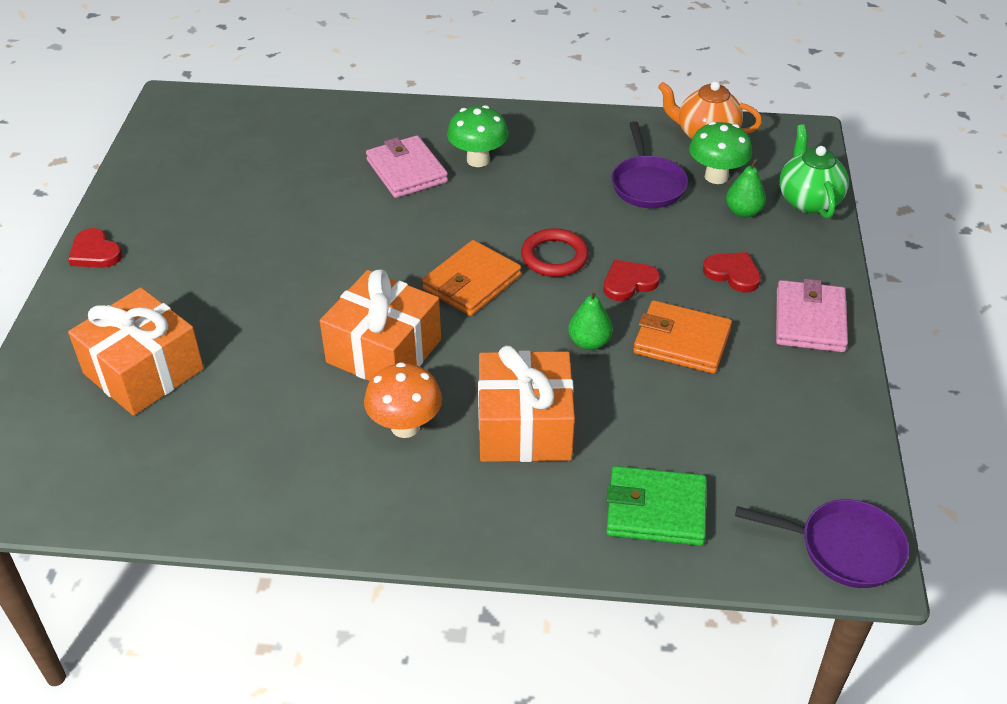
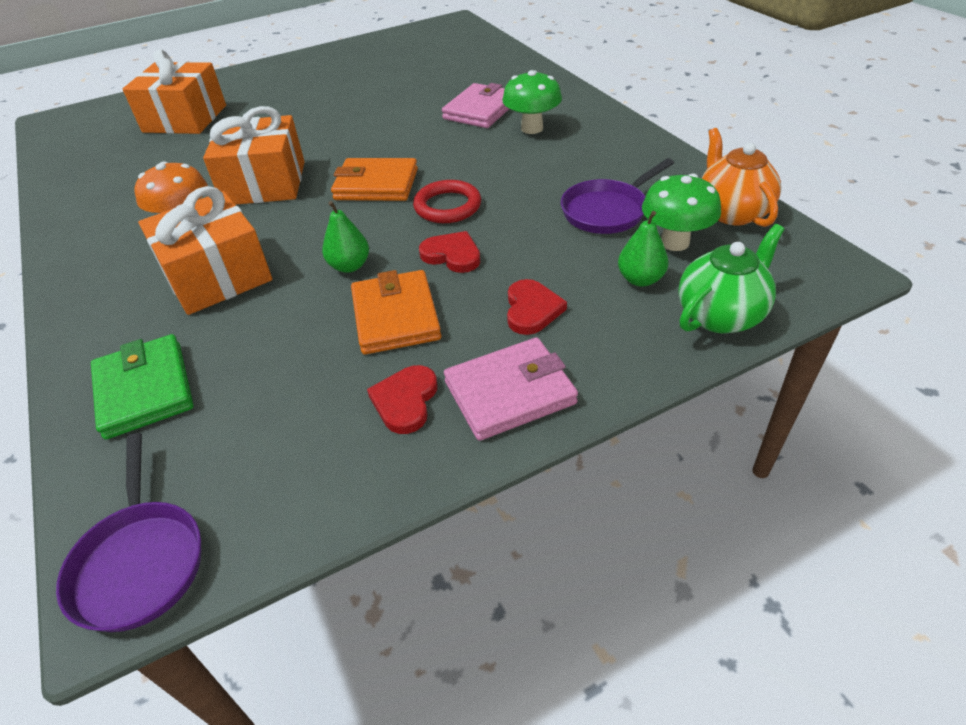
camera: 60 degrees right, 0 degrees up
red heart [68,228,122,268] -> red heart moved to [367,365,437,434]

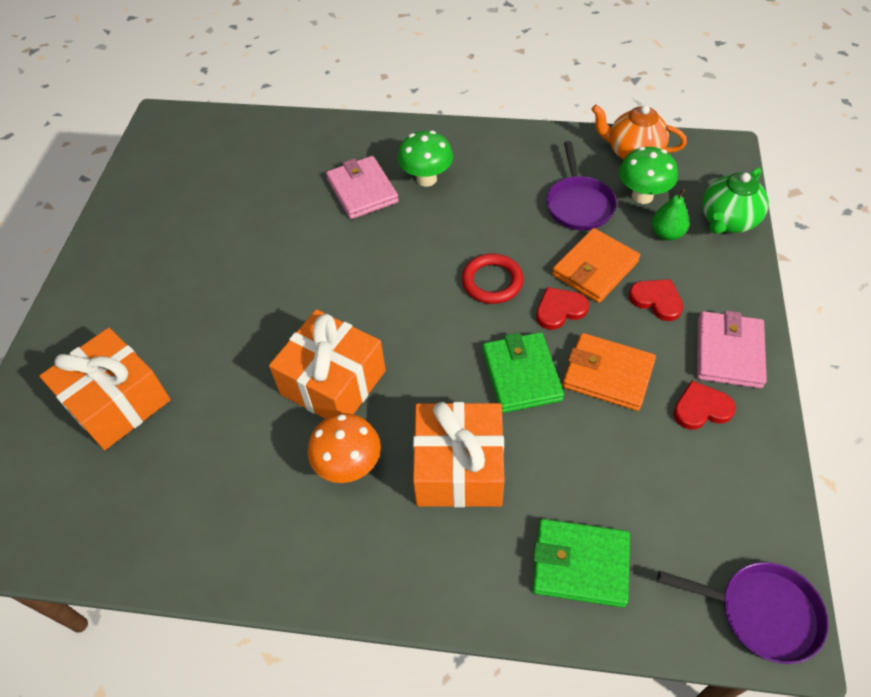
camera: 55 degrees left, 10 degrees up
green pear [322,201,369,273] -> green wallet [483,332,564,413]
orange wallet [331,158,418,201] -> orange wallet moved to [552,228,640,303]
red heart [367,365,437,434] -> red heart turned 120 degrees clockwise [673,380,736,430]
green teapot [678,224,784,334] -> green teapot turned 135 degrees counterclockwise [702,167,769,234]

